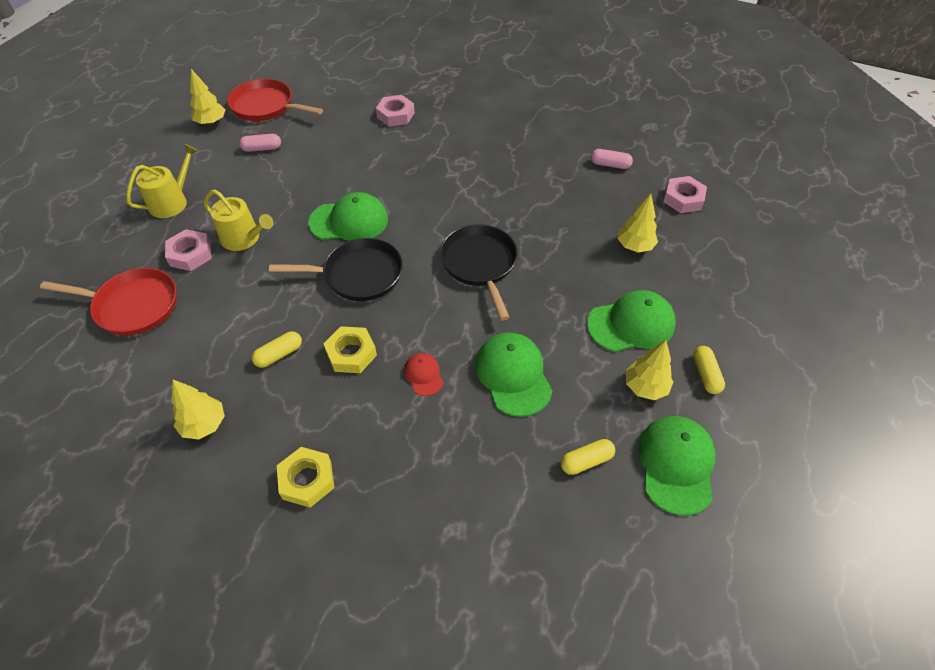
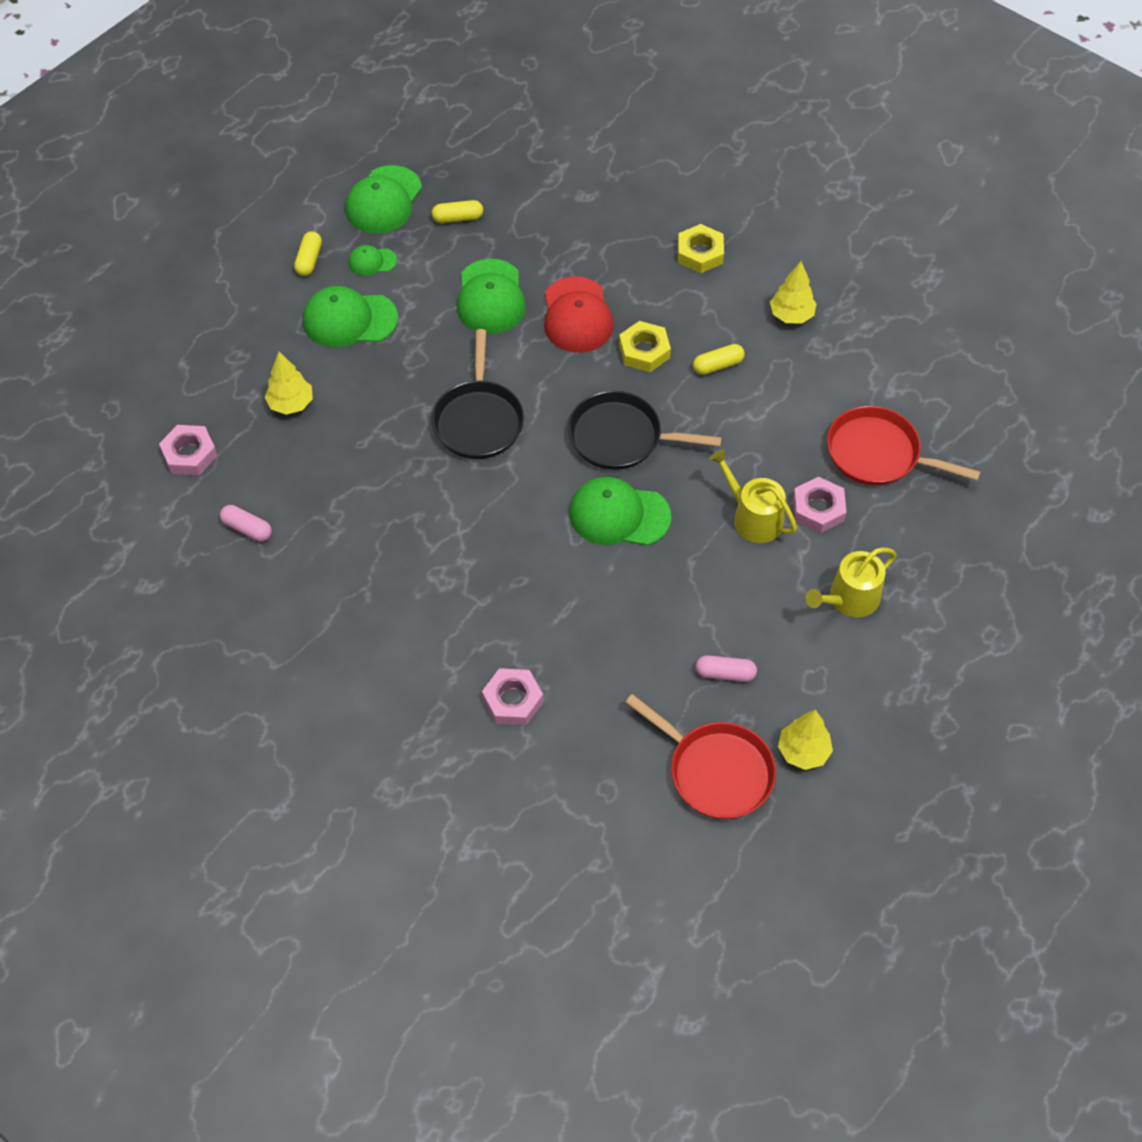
camera: 165 degrees left, 5 degrees up
red cap [404,353,444,396] -> red cap [544,277,613,353], size x1.93
yellow tree [626,340,673,400] -> green cap [349,245,397,276]

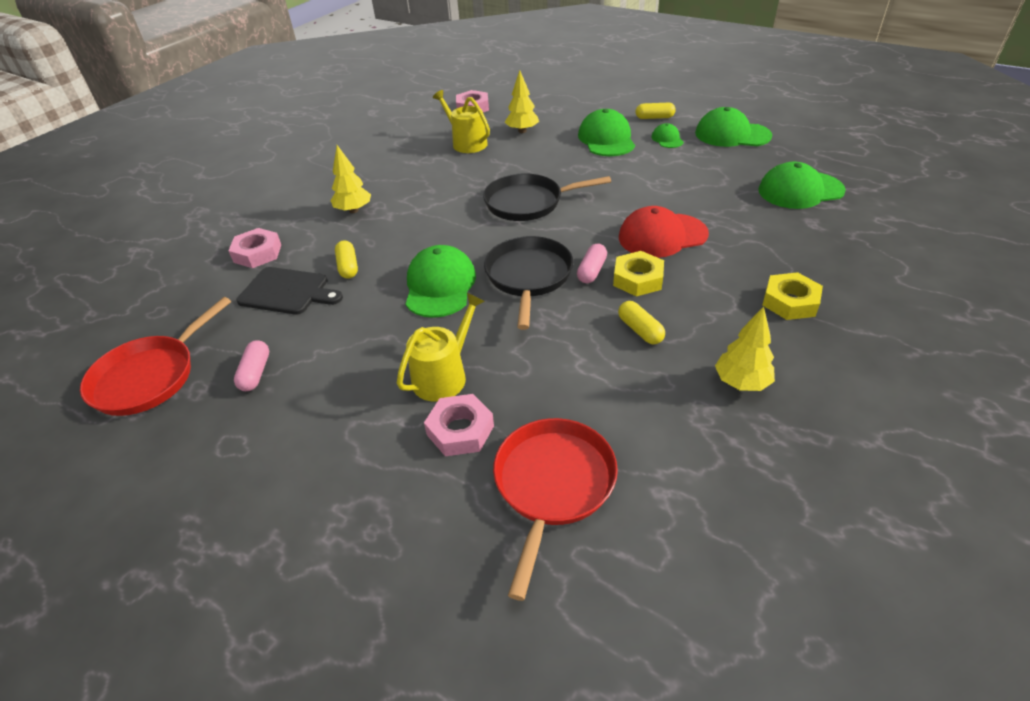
camera: 85 degrees right, 15 degrees down
pink capsule [220,505,272,542] -> pink capsule moved to [577,244,607,283]
yellow capsule [432,200,483,223] -> yellow capsule moved to [335,240,358,279]
green cap [457,259,526,334] -> green cap moved to [758,162,846,209]
yellow tree [778,710,833,770] -> yellow tree moved to [331,145,371,213]
yellow watering can [805,548,897,617] -> yellow watering can moved to [433,90,490,153]
none -> black cutting board [236,267,343,315]

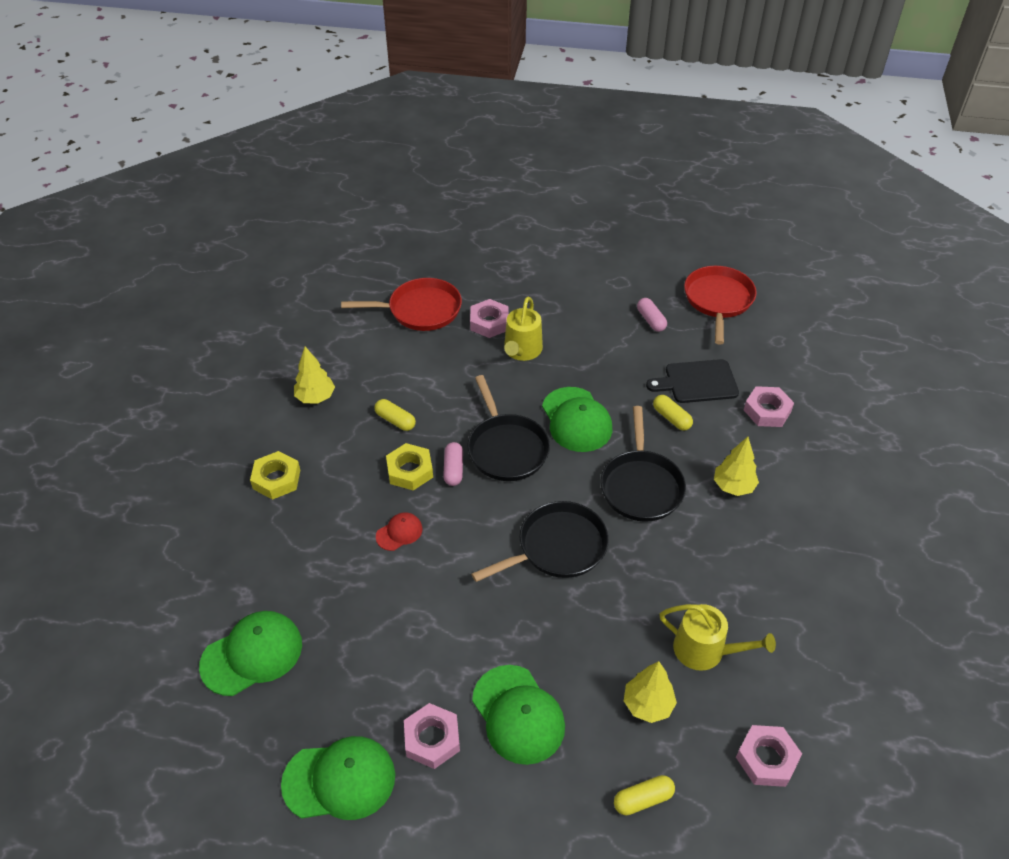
camera: 155 degrees right, 5 degrees up
red pan [493,418,618,601] -> red pan turned 90 degrees counterclockwise [341,278,462,331]
red cap [619,206,709,258] -> red cap [376,513,423,551], size x0.52
yellow capsule [636,103,676,119] -> yellow capsule moved to [614,775,675,815]
green cap [652,123,684,148] -> pink nut [404,703,460,769]
none -> black pan [600,406,686,522]

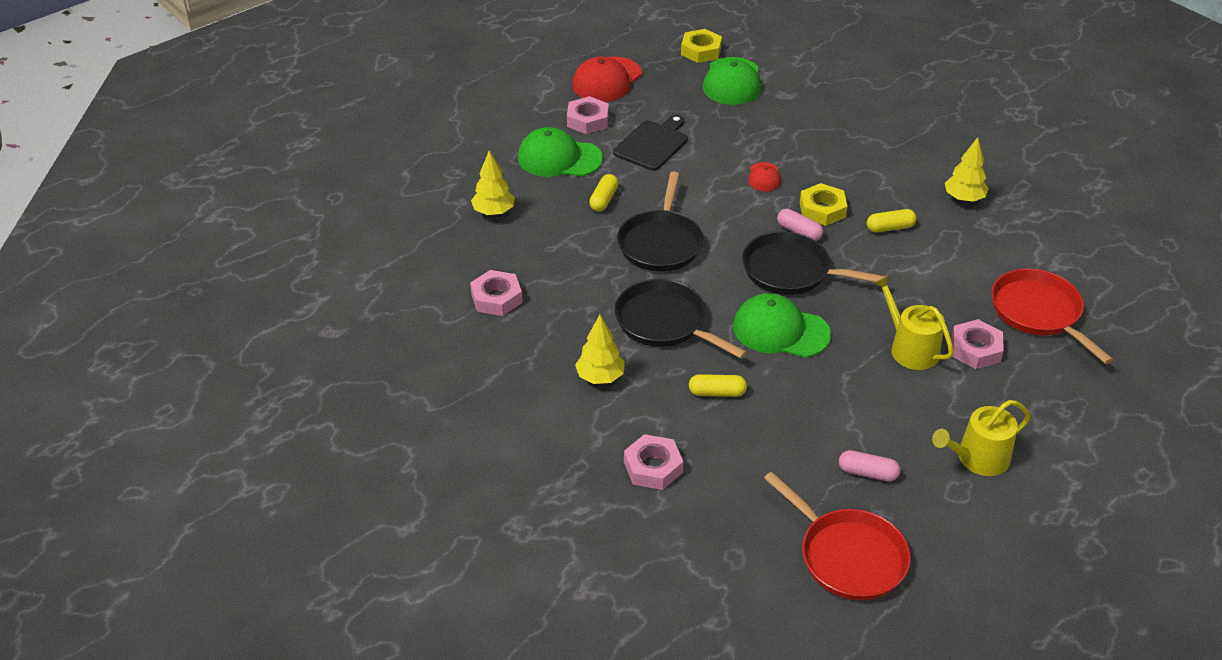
camera: 130 degrees right, 5 degrees down
yellow nut [250,451,300,500] -> yellow nut moved to [681,29,722,63]
green cap [281,736,395,820] -> red cap [572,56,642,102]
red pan [341,278,462,331] -> red pan turned 120 degrees clockwise [991,269,1113,364]
yellow capsule [614,775,675,815] -> yellow capsule moved to [589,174,619,211]
black cutting board [646,359,739,403] -> black cutting board moved to [613,114,688,171]
yellow watering can [660,604,776,671] -> yellow watering can moved to [932,400,1031,476]
pink nut [736,725,802,787] -> pink nut moved to [470,270,522,316]

